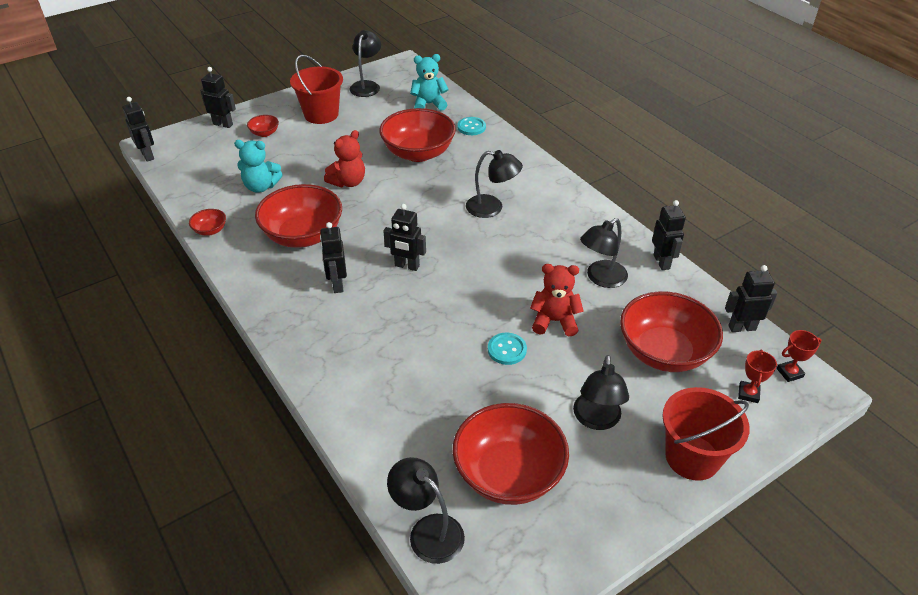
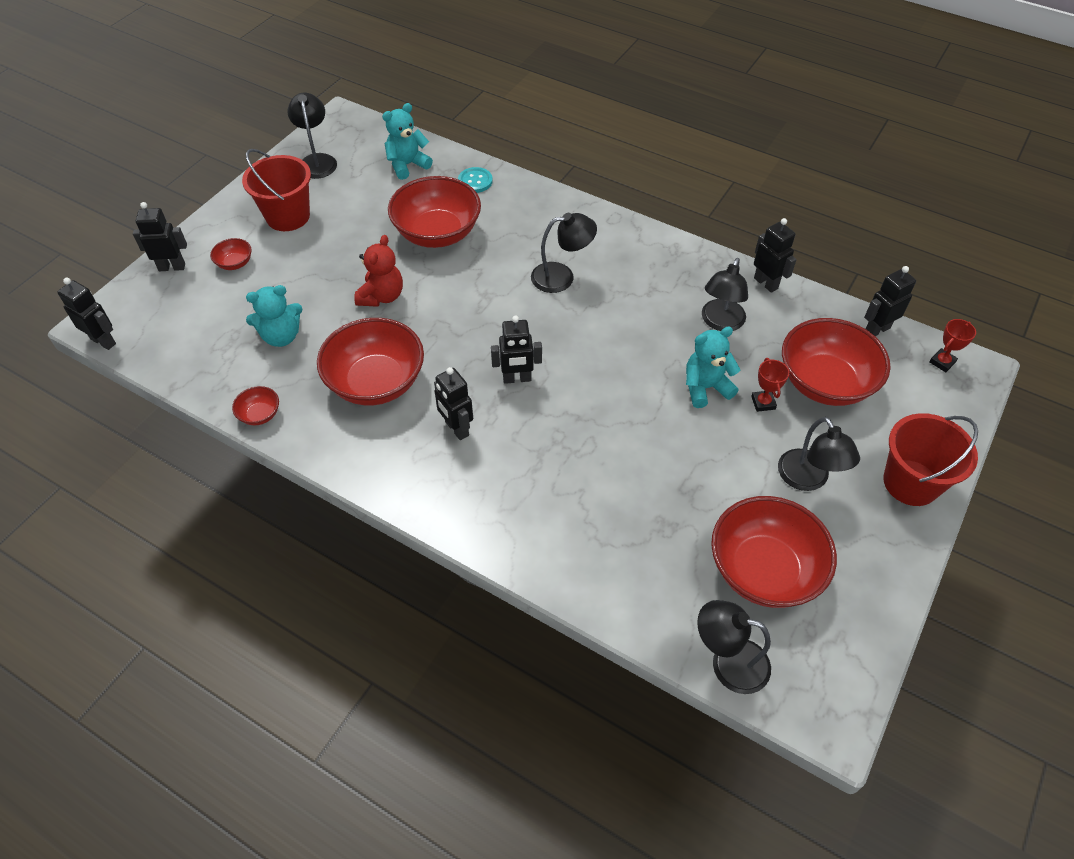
camera: 25 degrees left, 10 degrees up
turquoise button [488,333,527,365] -> none
red teddy bear [530,264,584,336] -> turquoise teddy bear [686,327,741,408]
red trophy [738,350,777,403] -> red trophy moved to [751,358,789,412]

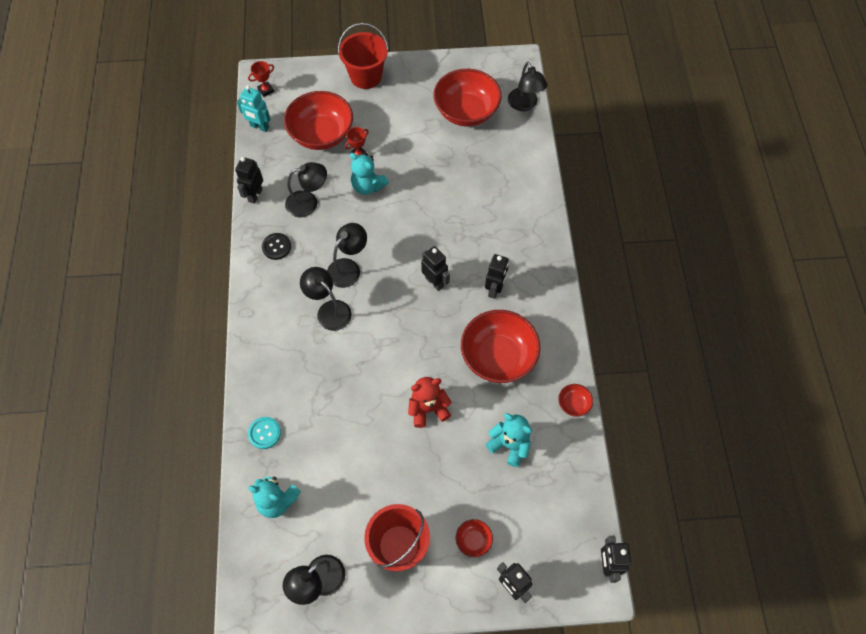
camera: 125 degrees left, 10 degrees up
red bowl [388,176,481,248] -> none
black lamp [778,417,860,491] -> black lamp moved to [327,223,367,288]
black robot [864,266,916,336] -> turquoise robot [237,85,271,132]
red trophy [929,319,976,372] -> red trophy turned 45 degrees counterclockwise [248,61,274,97]
none -> black button [262,233,291,260]

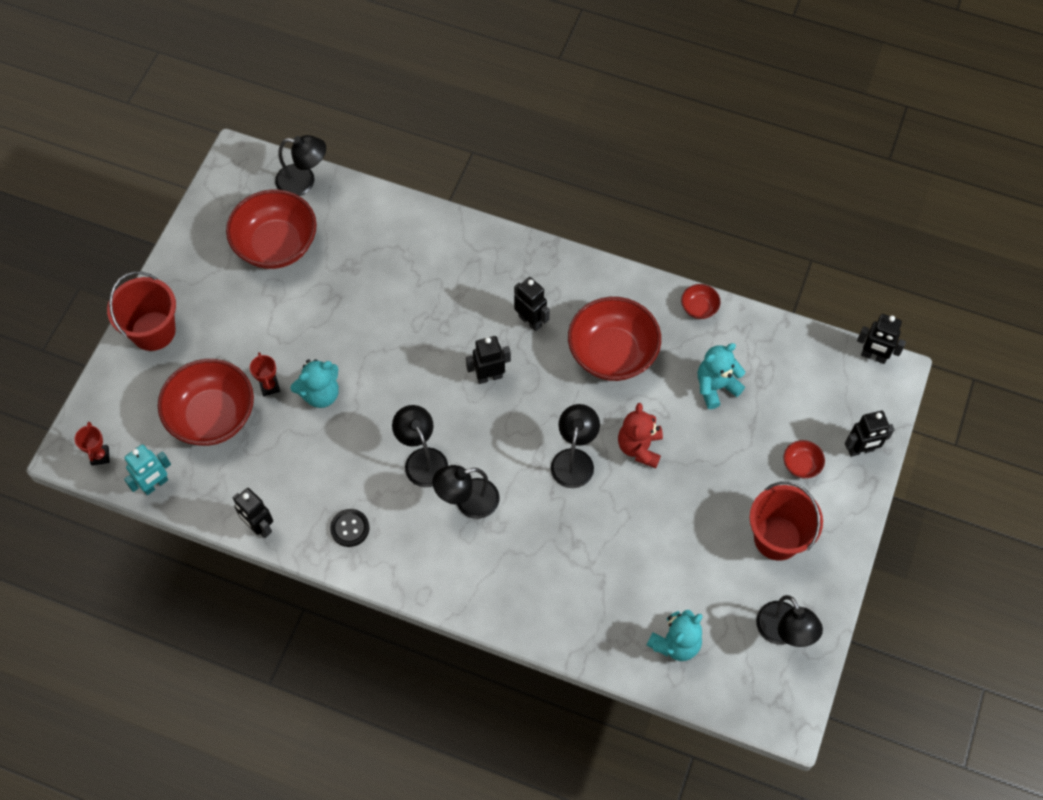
camera: 65 degrees left, 0 degrees up
turquoise button [248,417,281,449] -> none
black lamp [285,162,327,218] -> black lamp moved to [551,404,600,488]

